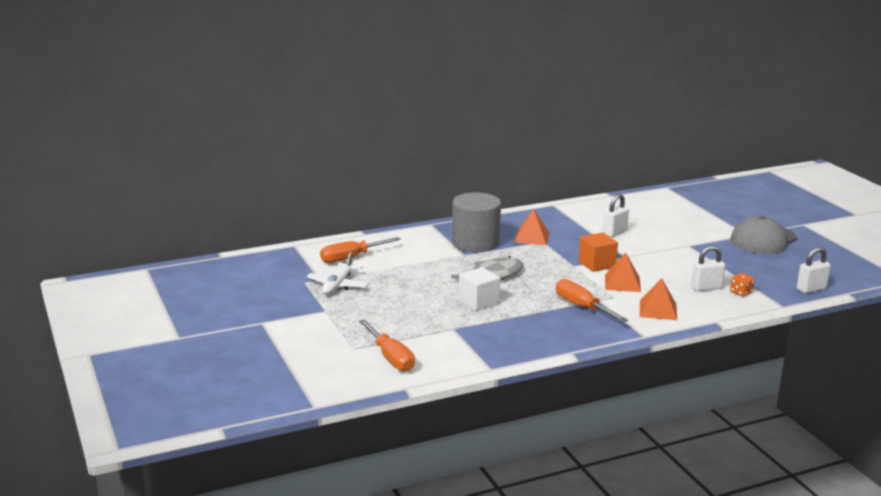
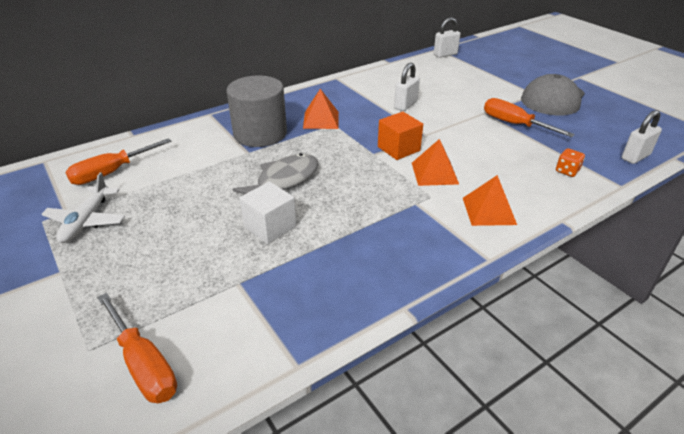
camera: 10 degrees left, 15 degrees up
orange screwdriver [556,279,629,322] -> orange screwdriver moved to [484,98,575,137]
white padlock [691,245,725,291] -> white padlock moved to [434,17,460,58]

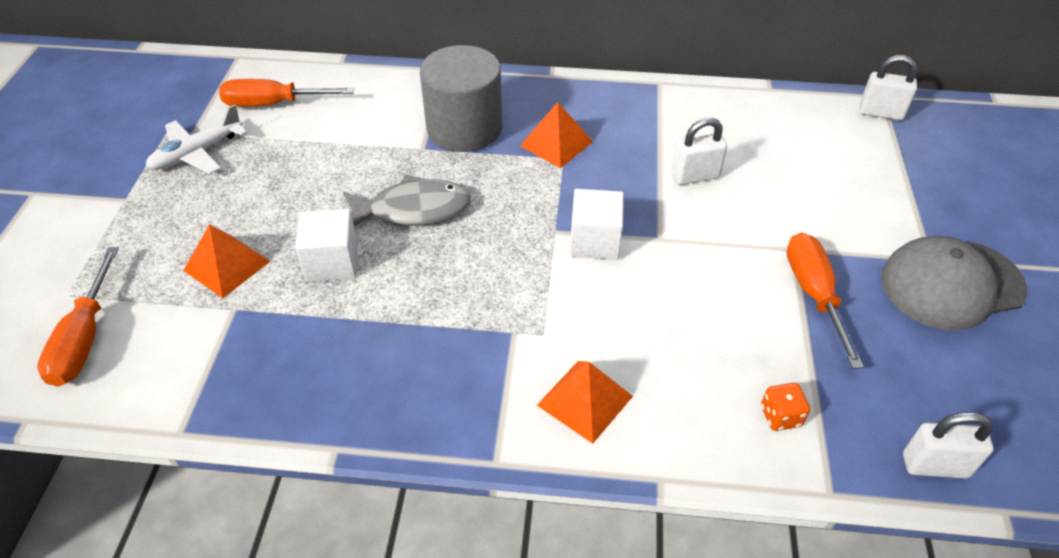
camera: 40 degrees right, 10 degrees up
orange cube [378,112,423,160] -> white cube [570,189,624,260]
orange pyramid [412,139,459,186] -> orange pyramid moved to [183,224,270,298]

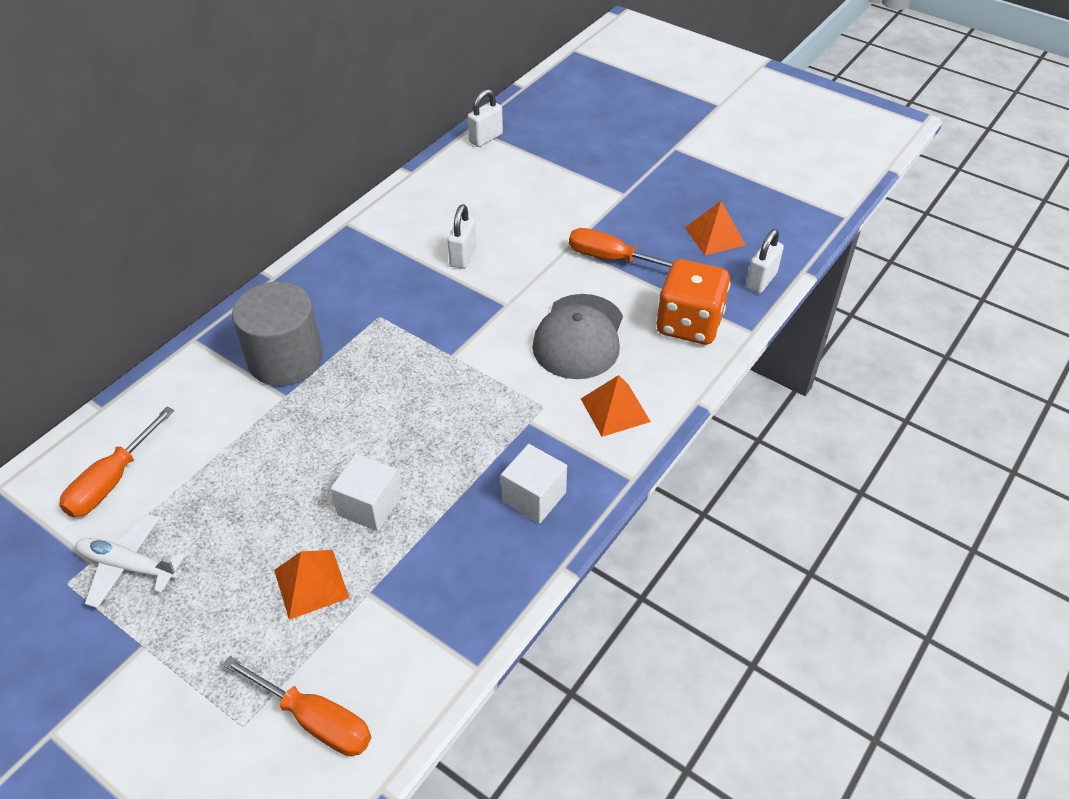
camera: 60 degrees left, 0 degrees up
white plane [146,105,247,174] -> white plane turned 120 degrees clockwise [76,514,185,608]
grey fish [343,174,471,226] -> none
orange pyramid [520,102,593,168] -> orange pyramid moved to [685,201,746,255]
white cube [570,189,624,260] -> white cube moved to [501,444,567,523]
orange dice [761,383,810,431] -> orange dice [657,259,731,345], size x2.41
grey cap [881,236,1028,331] -> grey cap moved to [532,294,623,379]

